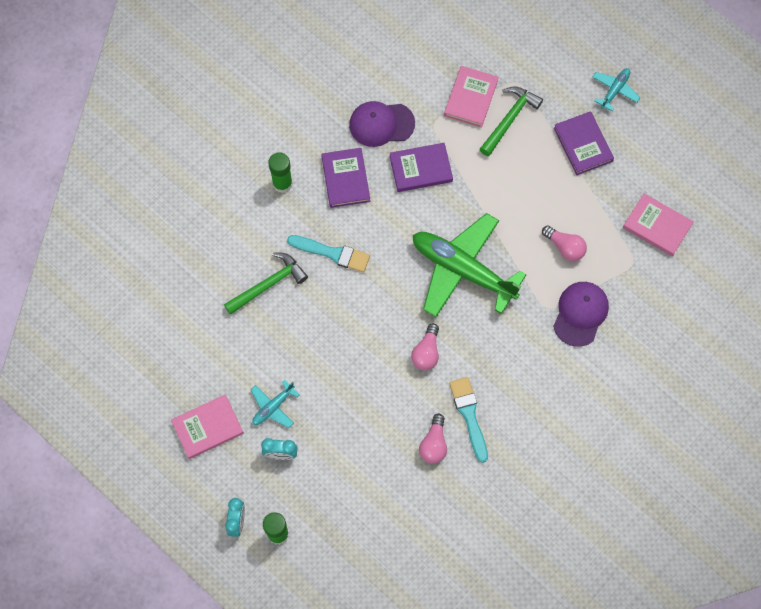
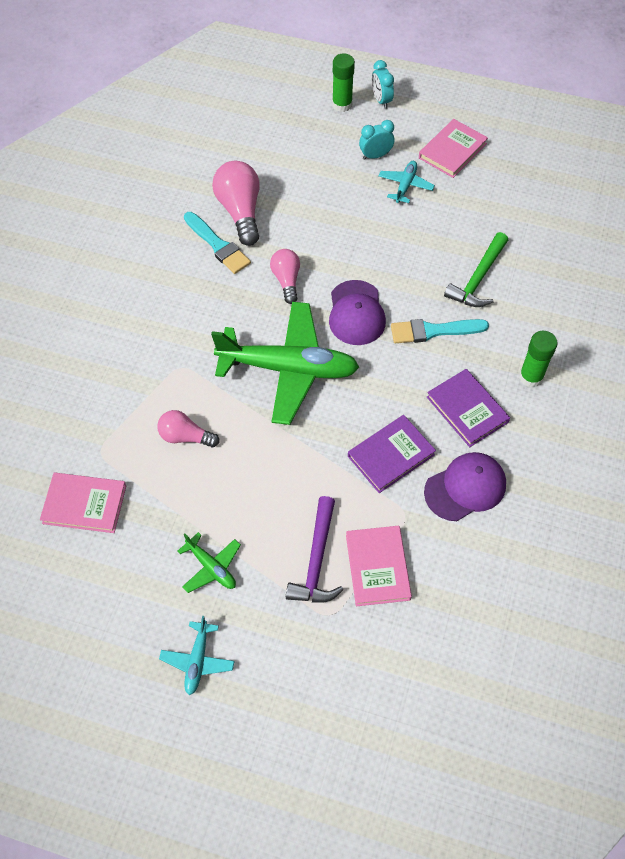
camera: 155 degrees right, 10 degrees down
pink light bulb [419,414,447,464] -> pink light bulb [212,161,260,246], size x1.62
green hammer [480,86,543,157] -> purple hammer [286,496,344,603]
purple cap [553,282,609,347] -> purple cap moved to [329,280,386,345]
purple book [554,111,614,175] -> green plane [178,532,241,593]

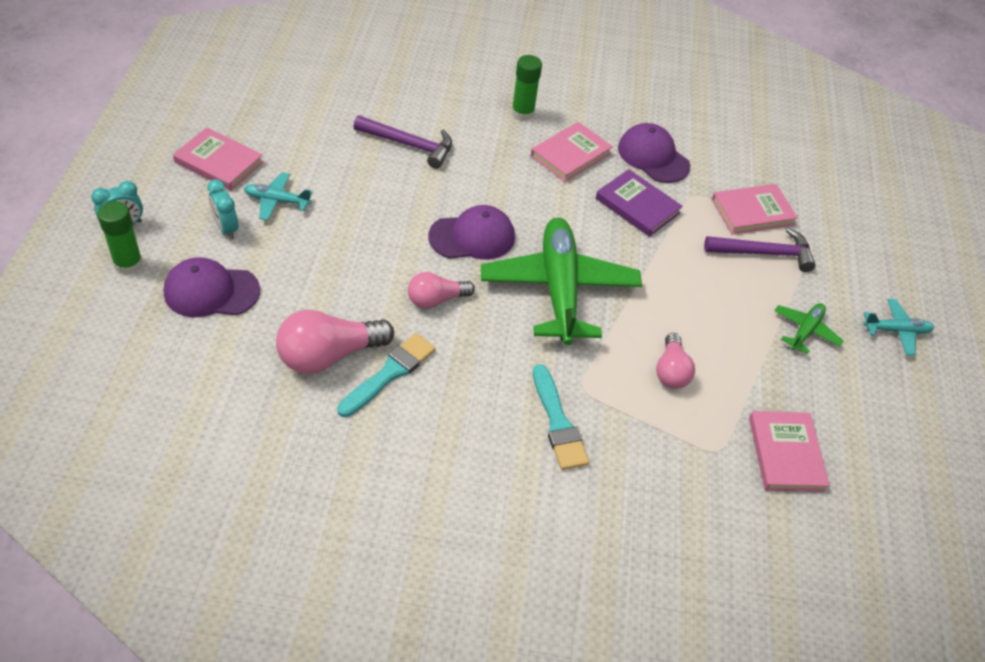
camera: 105 degrees left, 10 degrees down
turquoise brush [391,319,489,343] -> turquoise brush moved to [533,364,589,470]
purple book [427,369,510,447] -> pink book [531,122,613,182]
green hammer [444,232,508,307] -> purple hammer [353,115,452,169]
none -> purple cap [164,257,260,317]

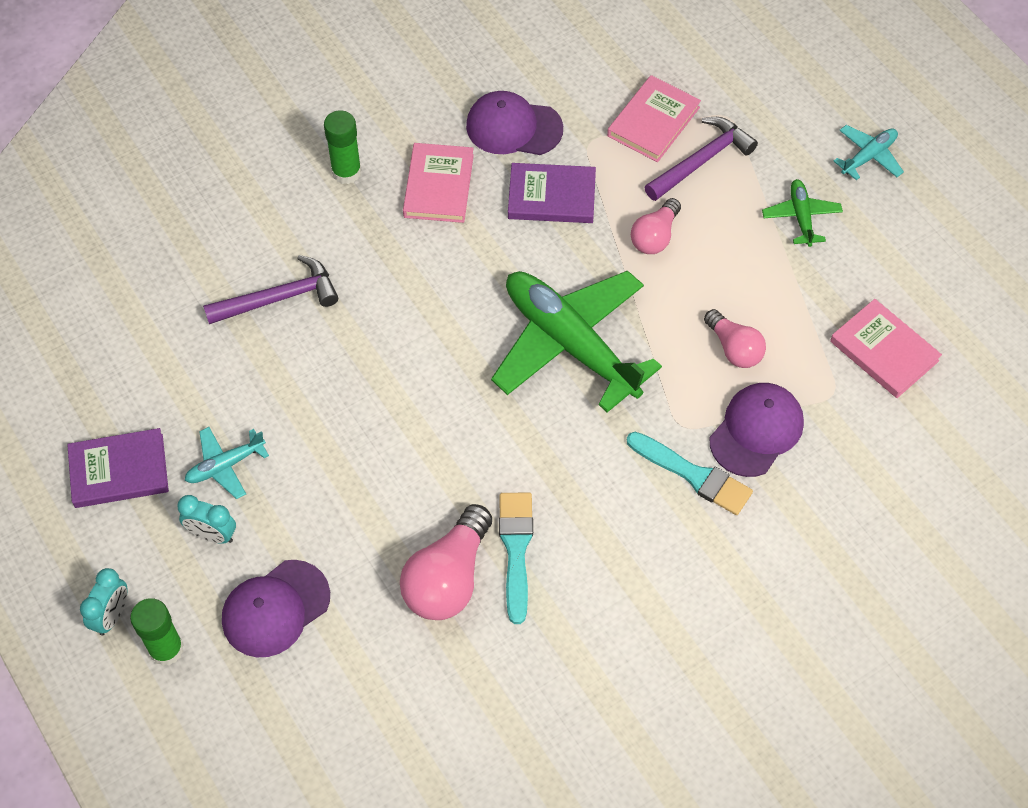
camera: 35 degrees left, 10 degrees up
pink book [173,127,264,191] -> purple book [67,428,169,508]
pink light bulb [408,272,475,309] -> pink light bulb moved to [631,198,681,254]
purple cap [428,205,515,259] -> purple cap moved to [709,383,804,477]

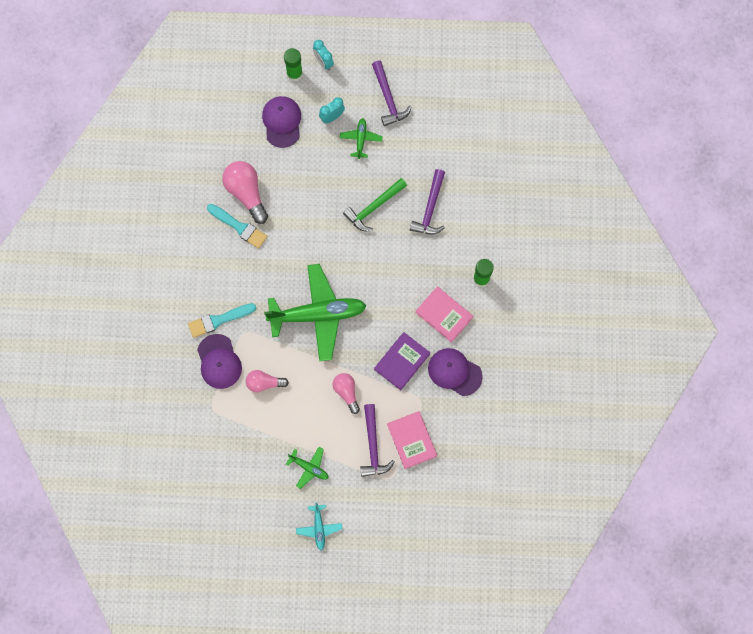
camera: 125 degrees right, 15 degrees up
purple book [67,428,169,508] -> purple hammer [372,61,412,126]
turquoise plane [185,427,269,499] -> green plane [339,118,383,159]
purple cap [466,91,563,155] -> purple cap turned 105 degrees counterclockwise [428,348,483,396]
pink book [830,299,942,398] -> none
none -> green hammer [343,178,407,231]

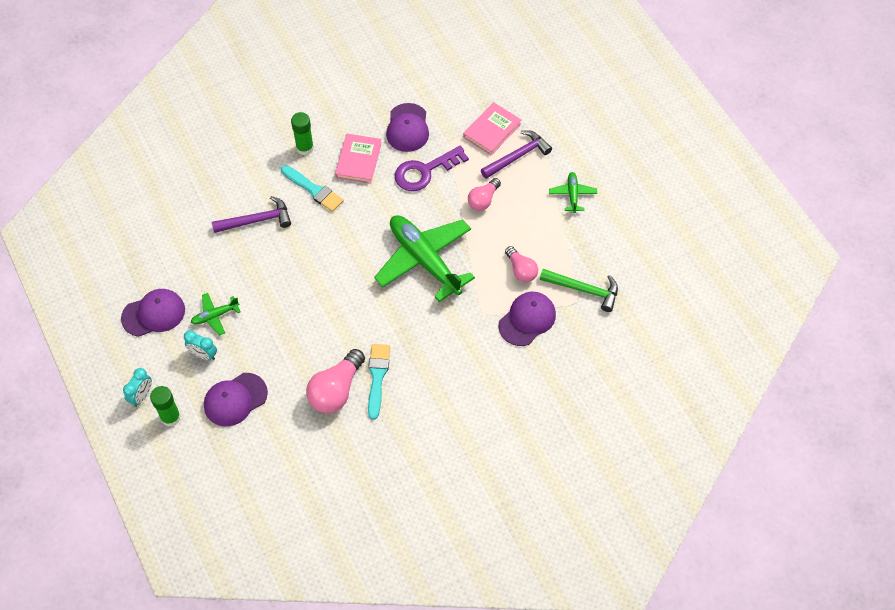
camera: 120 degrees left, 15 degrees down
turquoise brush [188,303,256,338] -> turquoise brush moved to [281,165,344,212]
turquoise plane [296,503,342,550] -> none
green hammer [343,178,407,231] -> green hammer moved to [540,269,618,312]
purple hammer [372,61,412,126] -> purple cap [121,289,185,337]
purple book [374,332,430,390] -> purple key [395,146,469,191]

